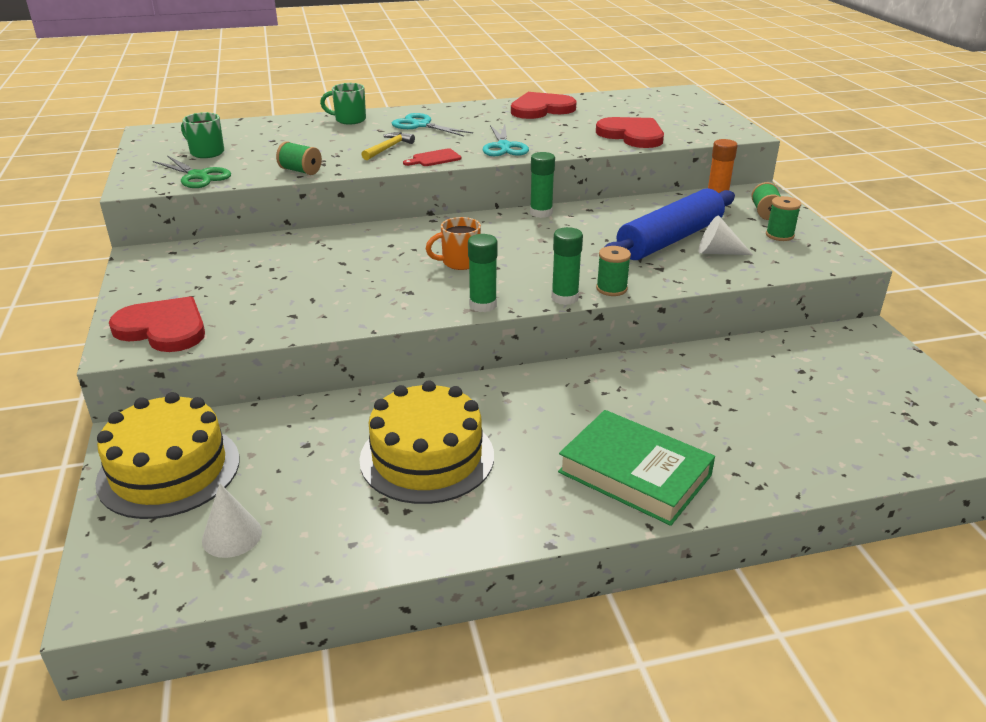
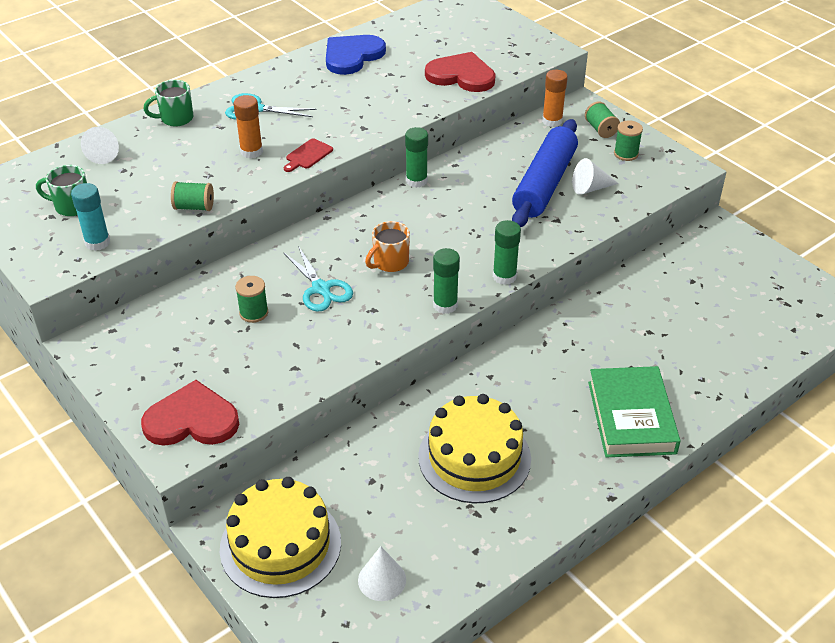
camera: 25 degrees left, 10 degrees up
green scissors [153,155,231,188] -> turquoise glue stick [71,183,110,251]
yellow hammer [361,132,415,160] -> orange glue stick [234,95,263,159]
turquoise scissors [482,124,529,156] -> turquoise scissors moved to [283,246,353,312]
red heart [511,92,577,119] -> blue heart [326,35,386,75]
green book [558,410,715,526] -> green book turned 75 degrees clockwise [588,366,681,457]
green spool [596,246,631,296] -> green spool moved to [235,276,268,323]
none -> white cone [81,127,119,164]

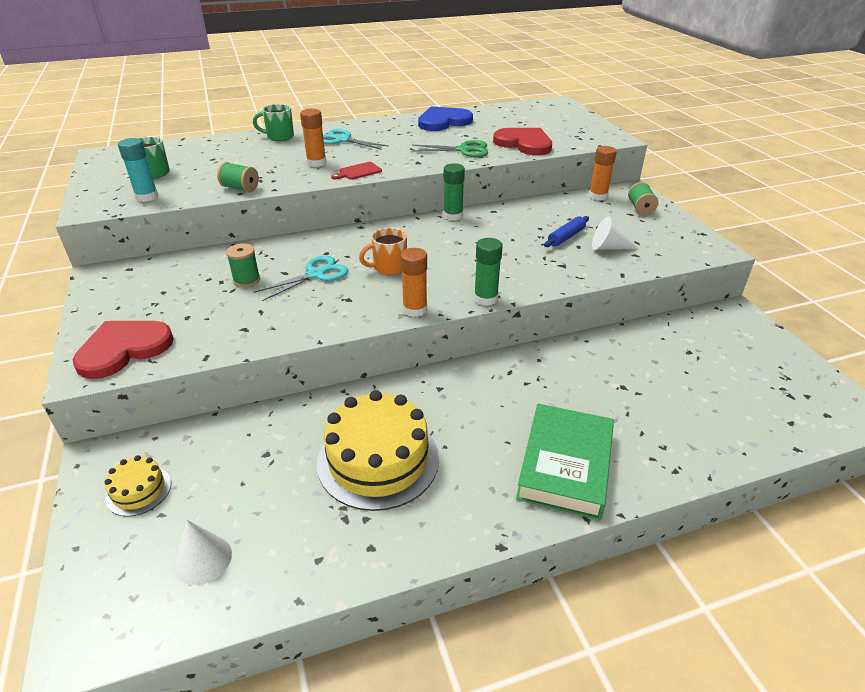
camera: 20 degrees right, 5 degrees down
white cone [81,127,119,164] -> none
red heart [141,380,239,446] -> red heart turned 60 degrees counterclockwise [72,321,174,379]
yellow cake [220,477,341,598] -> yellow cake [104,455,171,517], size x0.48
turquoise scissors [283,246,353,312] -> turquoise scissors turned 120 degrees counterclockwise [254,256,348,301]
green glue stick [433,248,460,314] -> orange glue stick [400,248,427,317]
blue rolling pin [512,119,578,227] -> blue rolling pin [544,216,589,247], size x0.44
green spool [614,120,643,161] -> none
none -> green scissors [411,140,488,157]

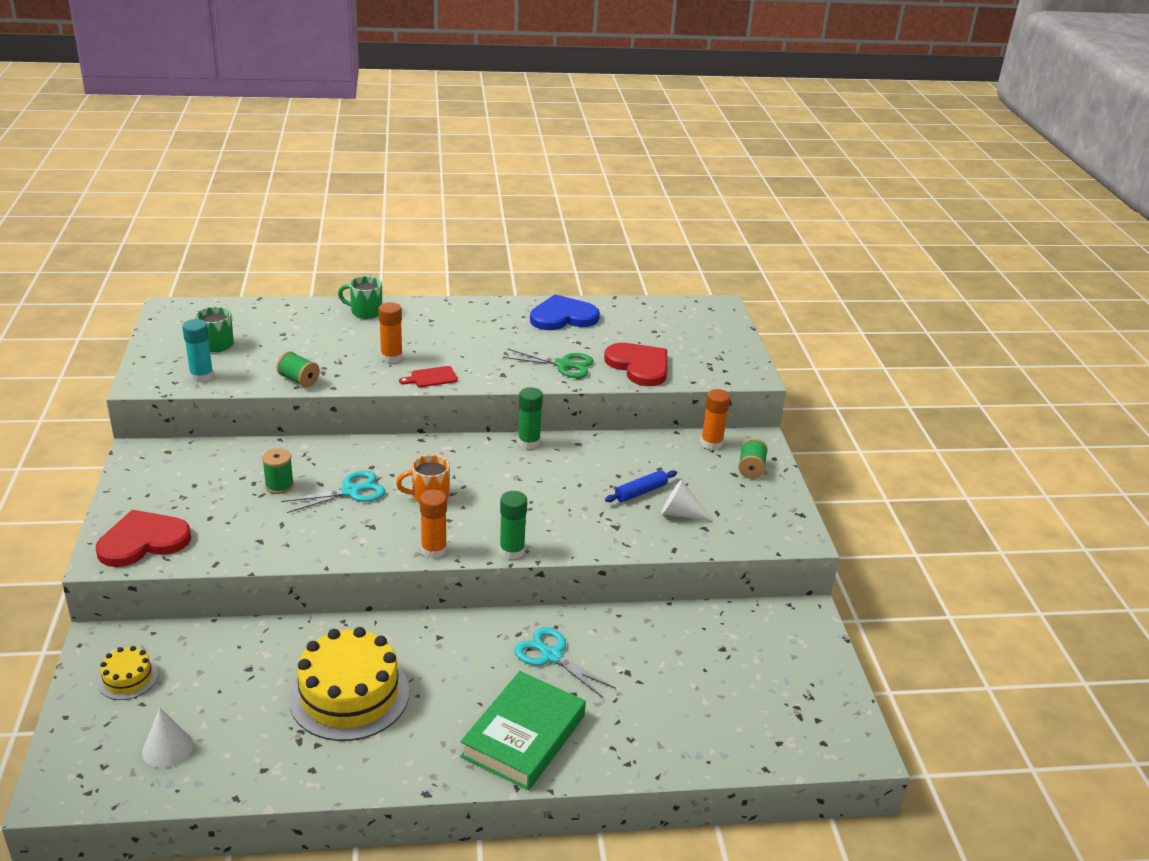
camera: 10 degrees right, 5 degrees down
turquoise scissors [323,129,389,150] -> turquoise scissors moved to [514,627,616,698]

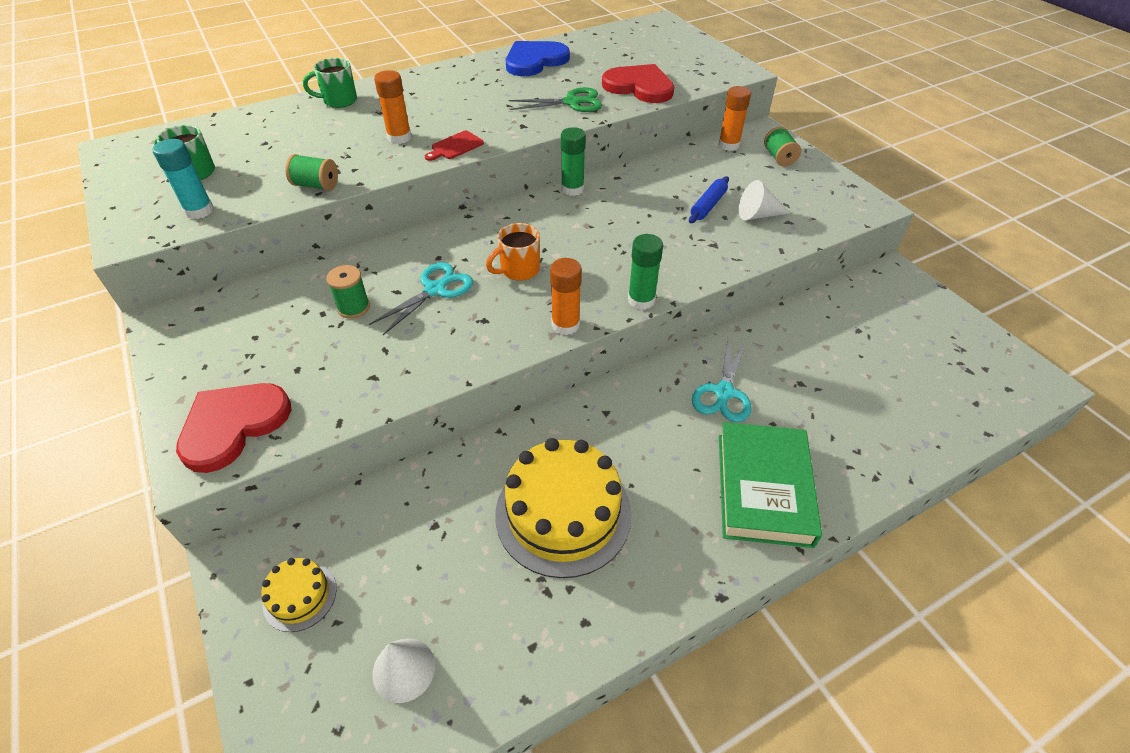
camera: 20 degrees left, 15 degrees up
turquoise scissors [514,627,616,698] -> turquoise scissors turned 90 degrees counterclockwise [692,339,751,422]

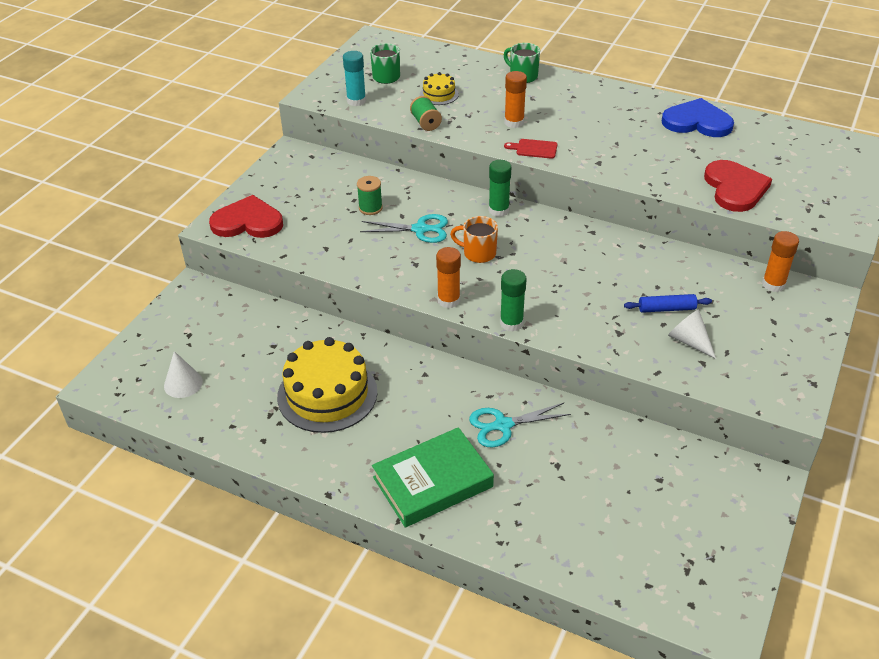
camera: 55 degrees right, 5 degrees down
yellow cake [261,558,337,632] -> yellow cake moved to [420,72,459,105]
green scissors [509,87,602,112] -> none
green glue stick [561,127,586,196] -> green glue stick moved to [489,160,511,217]
green spool [764,127,801,167] -> none

